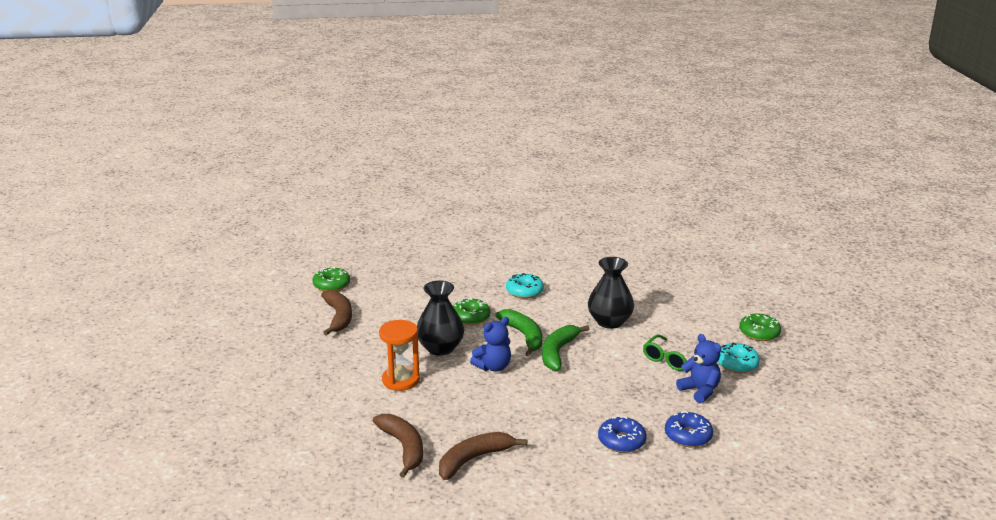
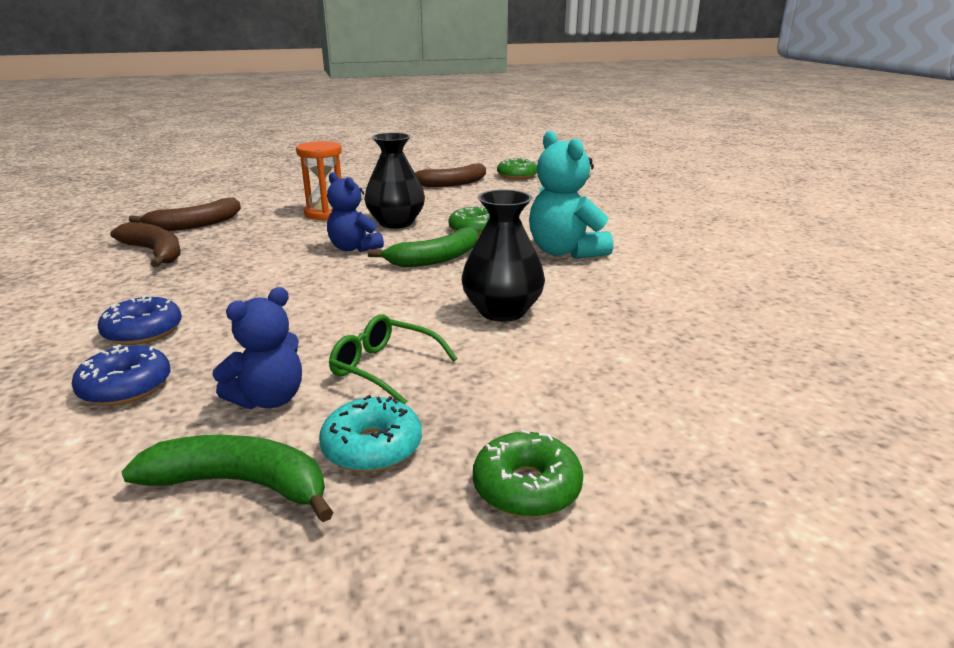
camera: 80 degrees right, 0 degrees up
turquoise donut [506,273,544,299] -> turquoise teddy bear [529,131,613,259]
green banana [542,325,589,371] -> green banana moved to [121,435,334,522]

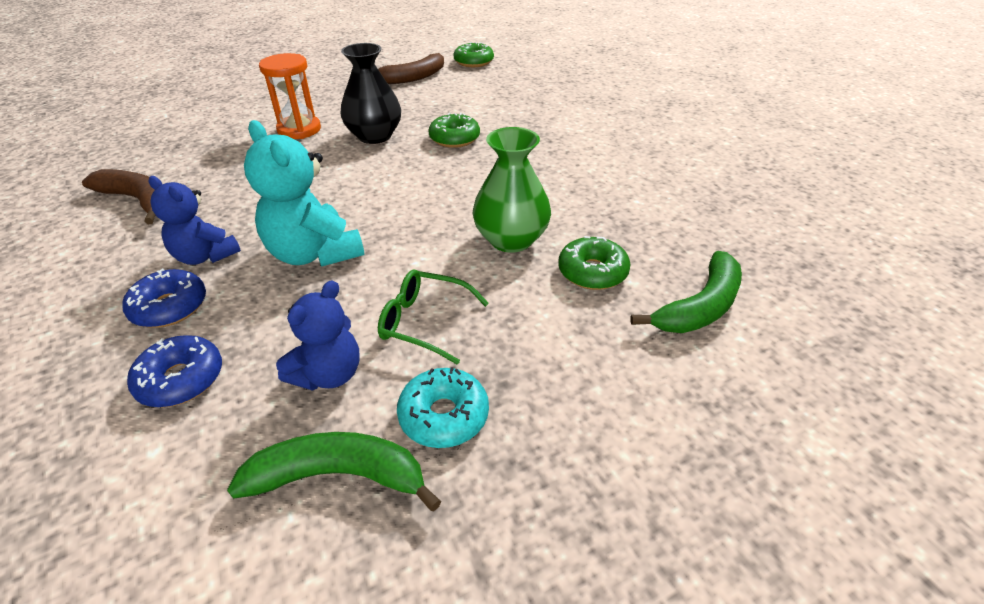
camera: 10 degrees left, 15 degrees up
brown banana [129,197,241,231] -> none
blue teddy bear [327,172,384,252] -> blue teddy bear moved to [148,176,241,265]
green banana [368,227,478,267] -> green banana moved to [630,251,742,333]
black vase [462,190,545,322] -> green vase [472,127,551,253]
green donut [473,430,583,518] -> green donut moved to [558,236,630,290]
turquoise teddy bear [529,131,613,259] -> turquoise teddy bear moved to [244,120,365,267]

